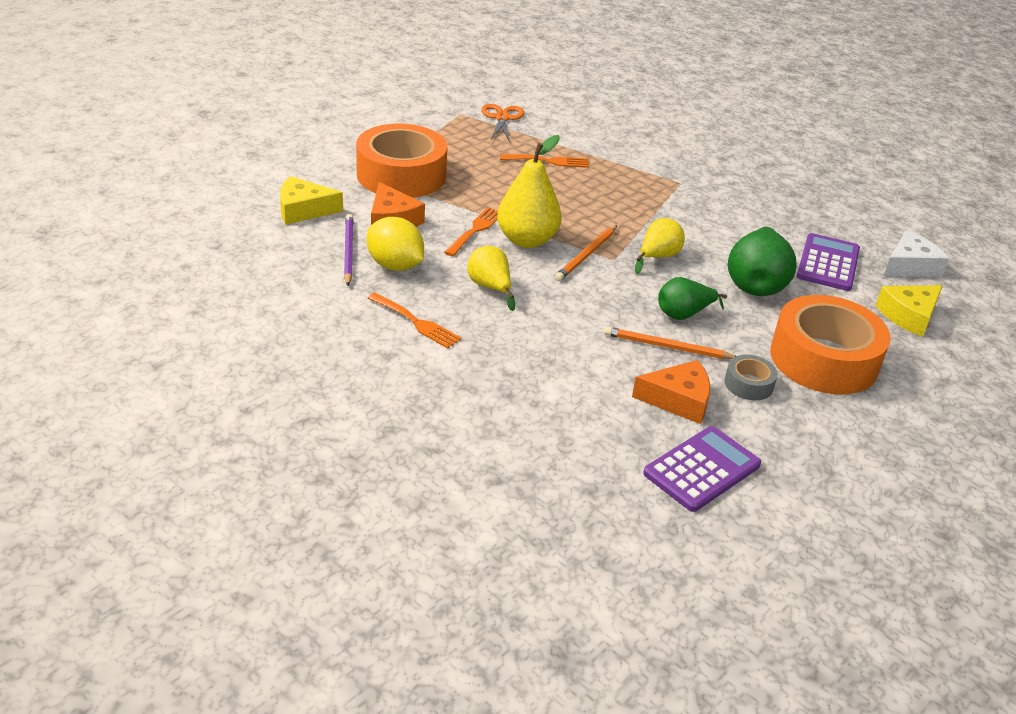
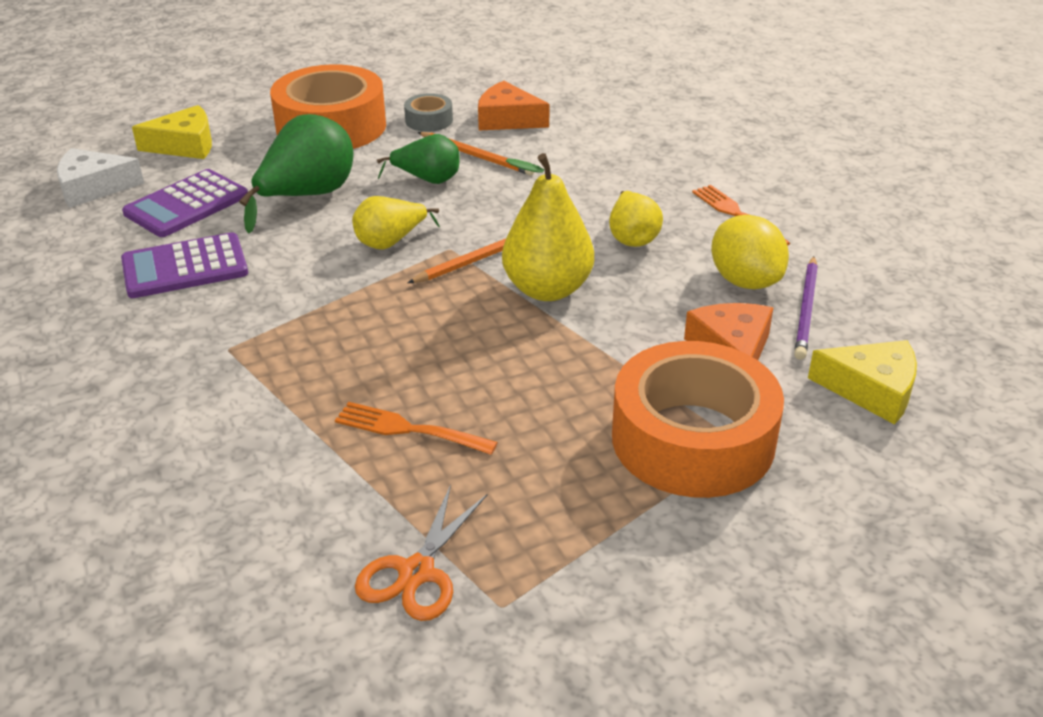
camera: 155 degrees left, 0 degrees up
orange fork [444,207,498,256] -> none
purple calculator [643,426,761,512] -> purple calculator moved to [121,232,248,298]

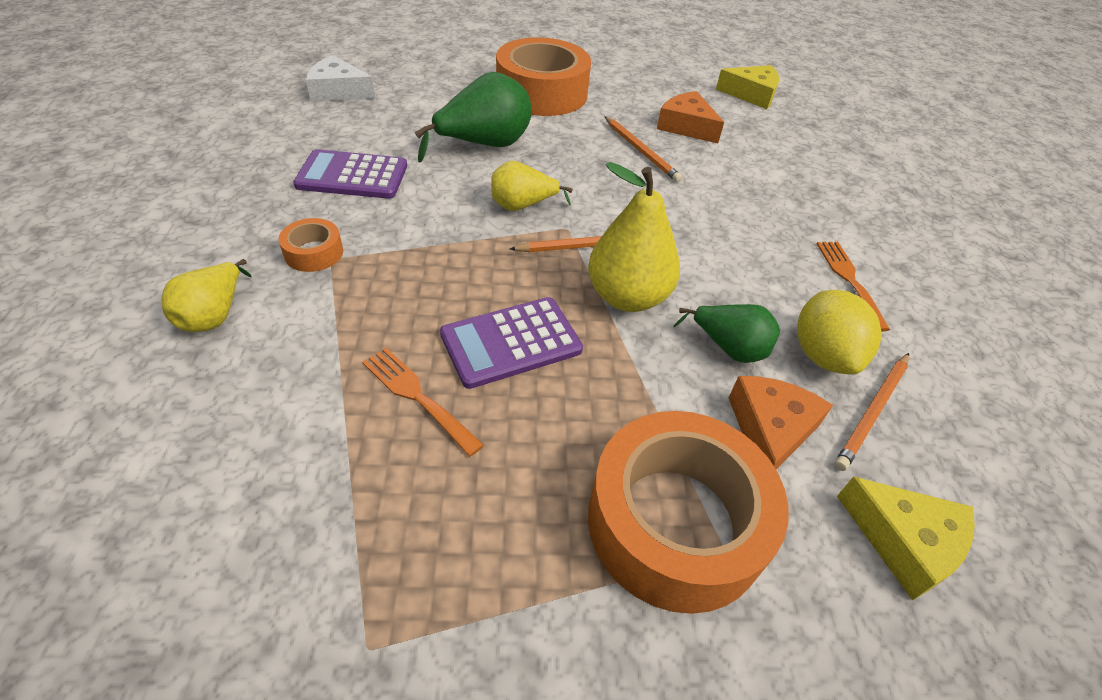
camera: 20 degrees right, 10 degrees up
purple calculator [122,169,248,237] -> purple calculator moved to [440,297,583,389]
yellow cheese [132,105,212,159] -> yellow cheese moved to [716,65,779,109]
orange scissors [355,485,487,621] -> none
green pear [377,134,460,184] -> green pear moved to [673,304,780,363]
grey tape [404,93,453,132] -> none
yellow pear [609,191,663,247] -> yellow pear moved to [162,259,252,332]
purple pencil [794,256,818,360] -> orange pencil [834,353,909,471]
none -> orange tape [278,218,343,272]

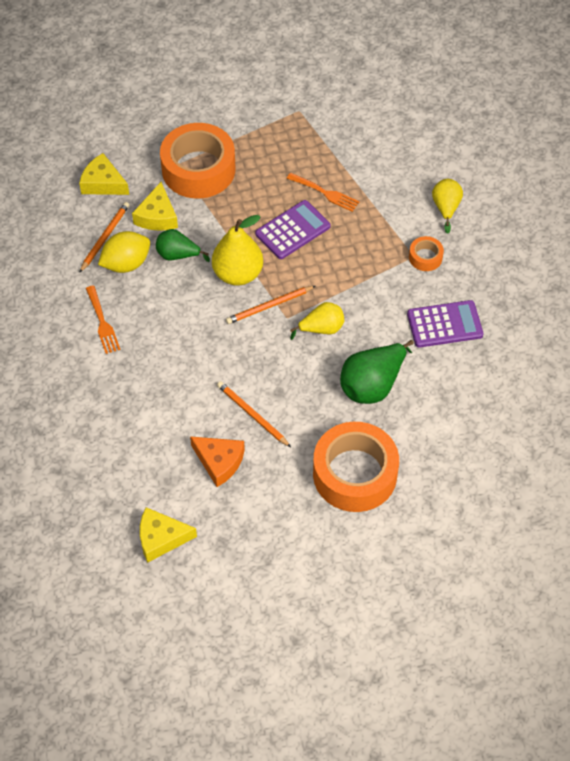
camera: 170 degrees right, 10 degrees up
white cheese [306,55,376,102] -> none
orange cheese [729,376,833,469] -> yellow cheese [132,182,178,231]
yellow lemon [797,290,881,375] -> yellow lemon turned 75 degrees clockwise [98,231,150,273]

